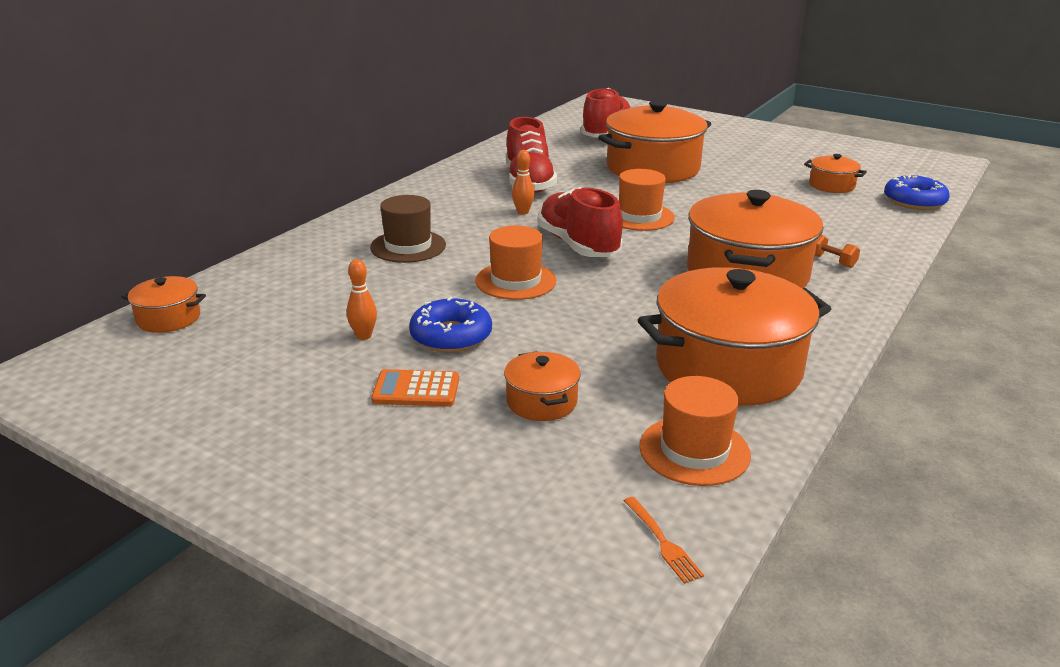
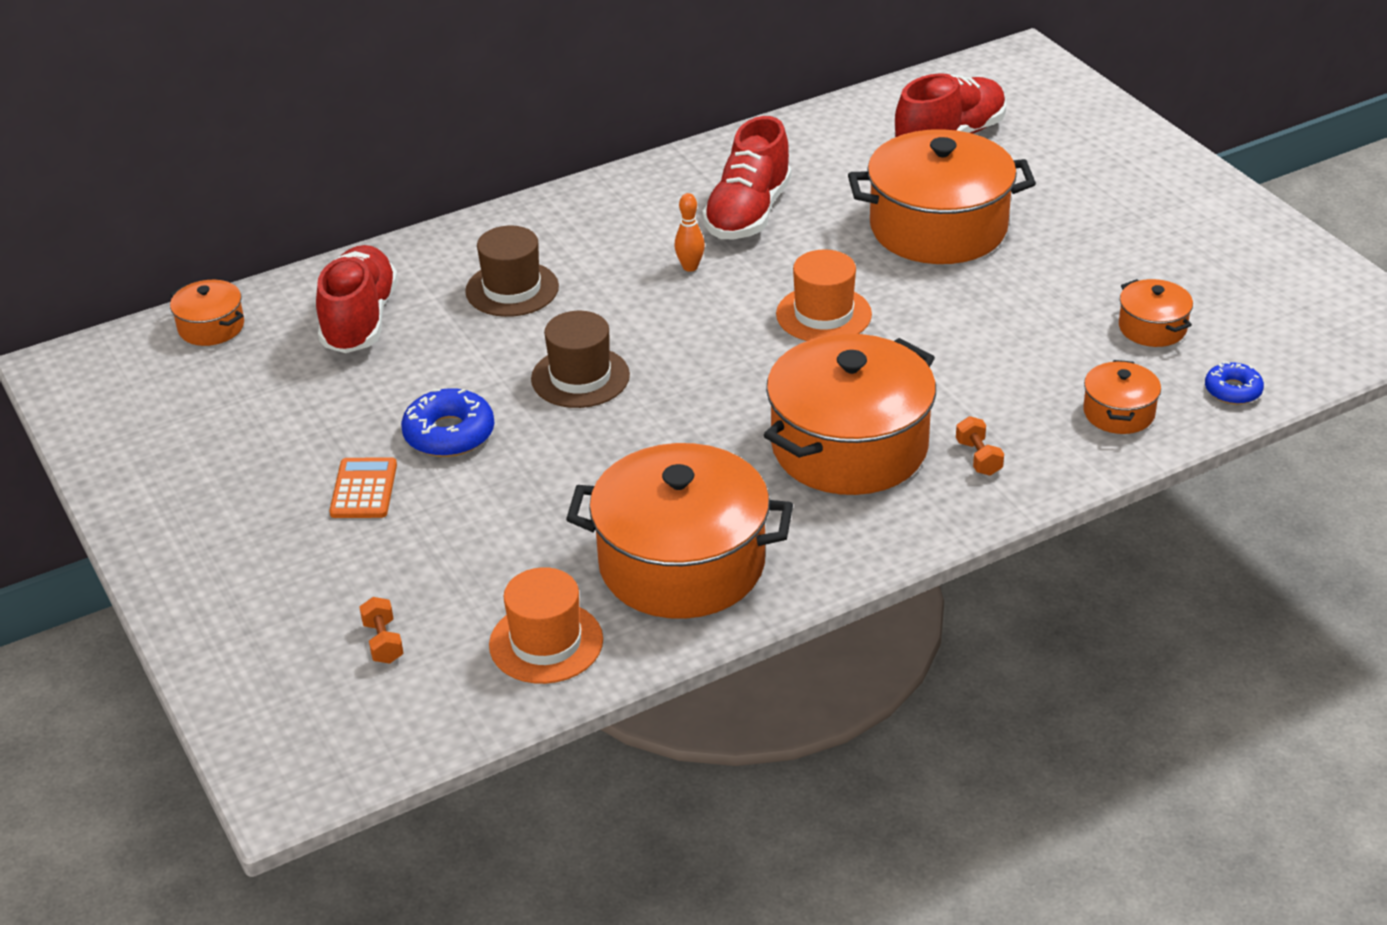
camera: 30 degrees right, 10 degrees up
orange bowling pin [347,259,377,340] -> none
orange calculator [371,369,459,407] -> orange calculator turned 60 degrees clockwise [329,457,397,518]
orange hat [476,225,557,300] -> brown hat [531,311,630,408]
orange pot [504,351,581,421] -> orange pot moved to [1083,360,1161,434]
red shoe [537,187,623,257] -> red shoe moved to [316,245,398,353]
orange fork [624,497,704,584] -> none
blue donut [884,175,950,210] -> blue donut [1205,362,1264,404], size x0.63
none -> orange dumbbell [360,597,404,664]

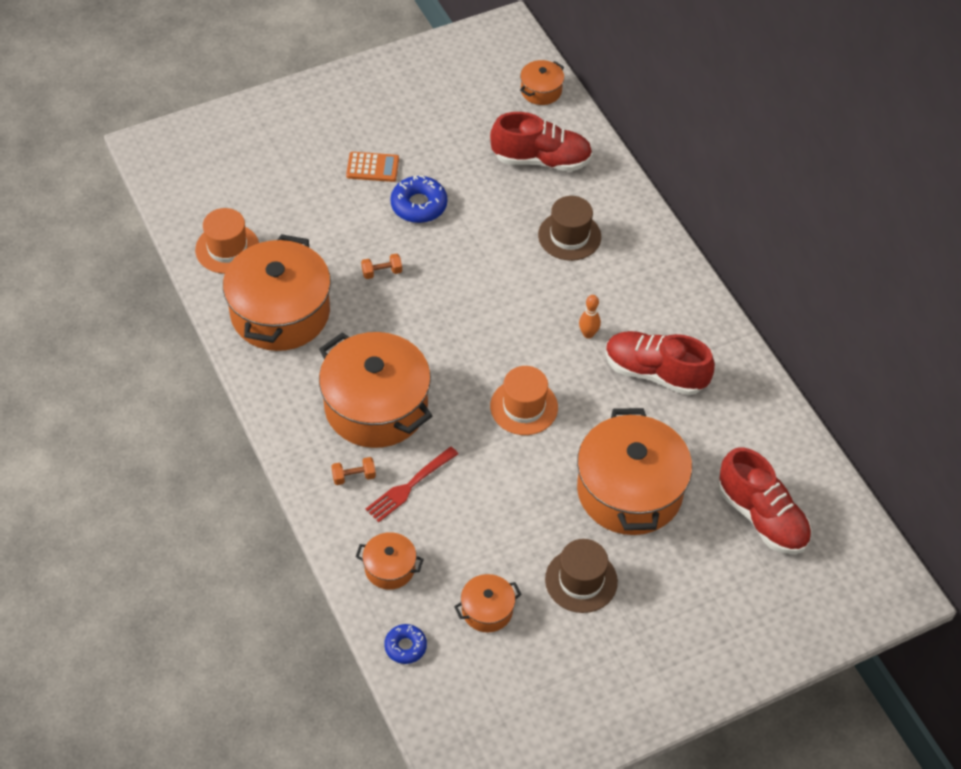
camera: 90 degrees right, 15 degrees up
orange dumbbell [360,597,404,664] -> orange dumbbell moved to [361,253,402,279]
brown hat [531,311,630,408] -> brown hat moved to [545,539,618,613]
none -> red fork [366,447,458,522]

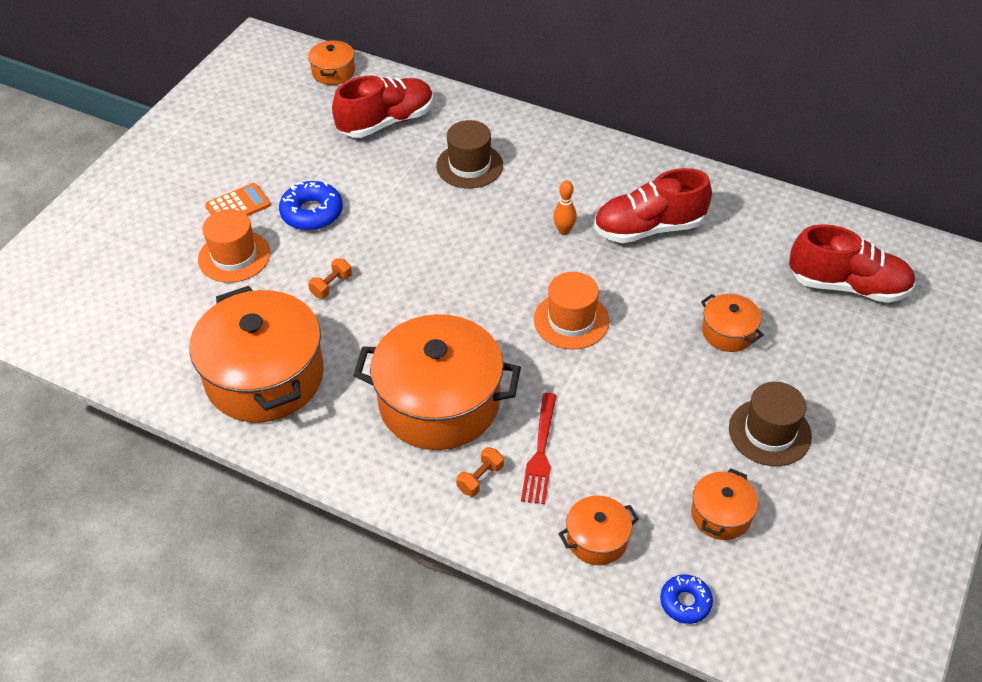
camera: 35 degrees left, 5 degrees down
orange hat [195,208,259,274] -> orange hat moved to [198,209,270,283]
orange pot [577,408,692,535] -> orange pot [701,294,764,352], size x0.46

